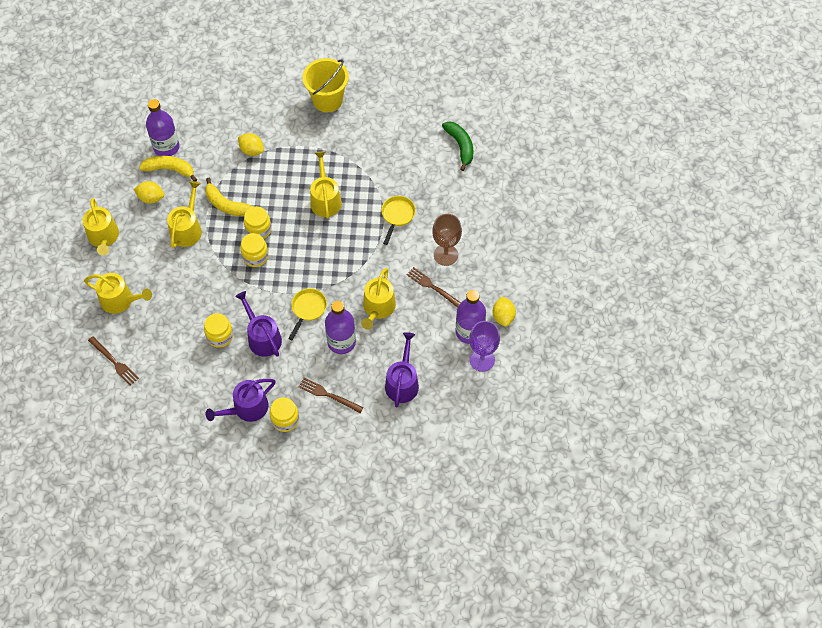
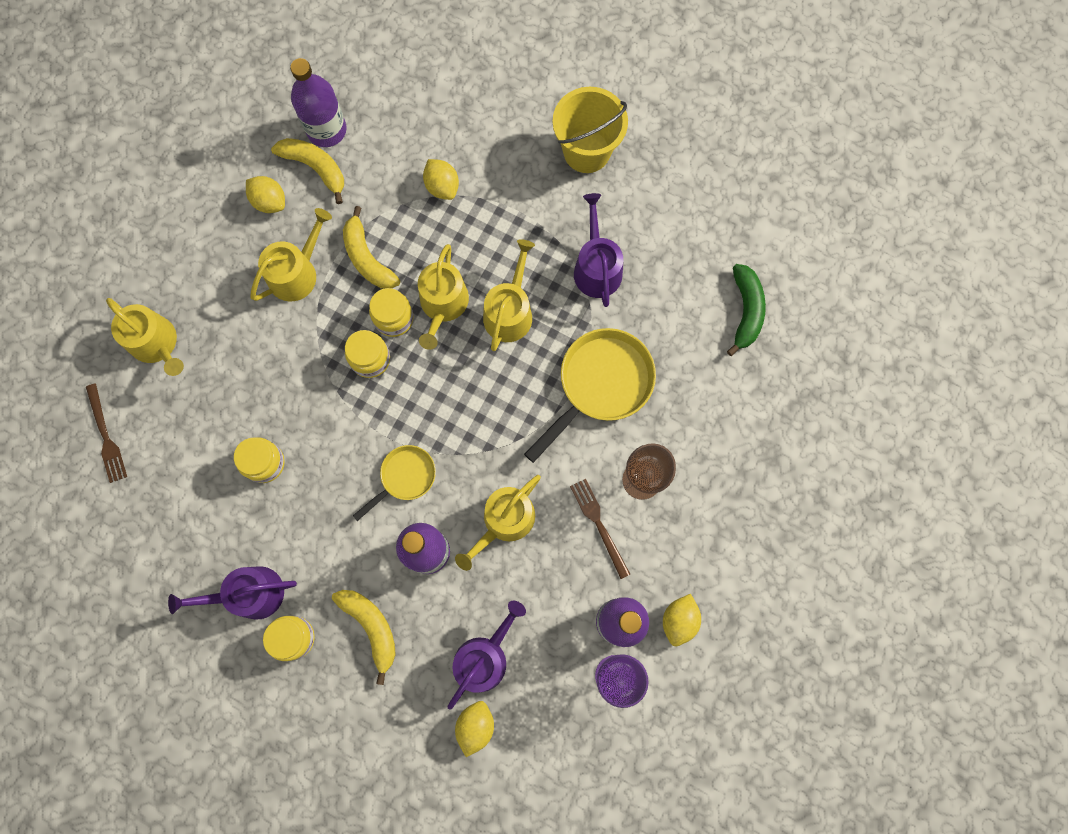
camera: 25 degrees right, 15 degrees up
yellow watering can [83,198,119,256] -> yellow watering can moved to [418,244,469,350]
purple watering can [235,291,282,357] -> purple watering can moved to [574,193,623,307]
brown fork [299,378,364,413] -> yellow banana [332,590,396,685]
yellow pan [381,196,416,245] -> yellow pan [524,328,656,463], size x1.74
none -> yellow lemon [455,701,494,757]

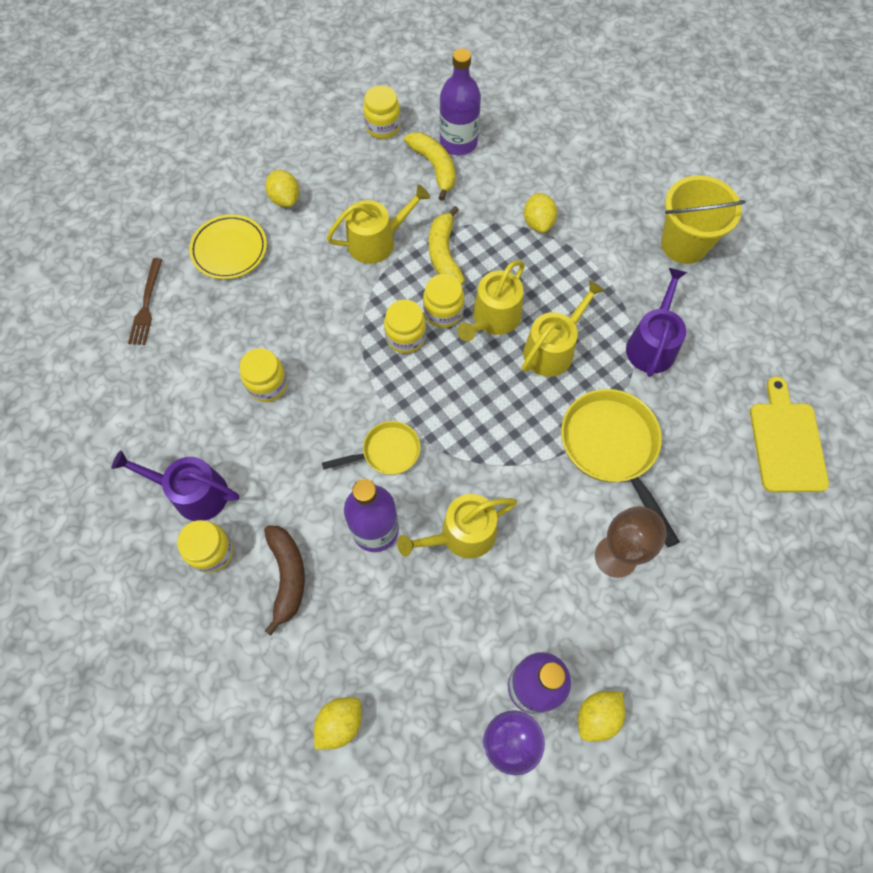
camera: 25 degrees right, 10 degrees down
yellow watering can [106,298,184,376] -> yellow plate [189,214,267,279]
yellow lemon [246,176,285,213] -> yellow lemon moved to [266,170,300,207]
yellow banana [332,590,396,685] -> brown banana [264,526,305,636]
purple watering can [447,601,526,710] -> none
yellow pan [524,328,656,463] -> yellow pan turned 90 degrees counterclockwise [561,389,680,547]
brown fork [570,479,630,579] -> none
green banana [727,264,766,356] -> yellow cutting board [750,376,829,492]
none -> yellow jar [363,85,401,139]

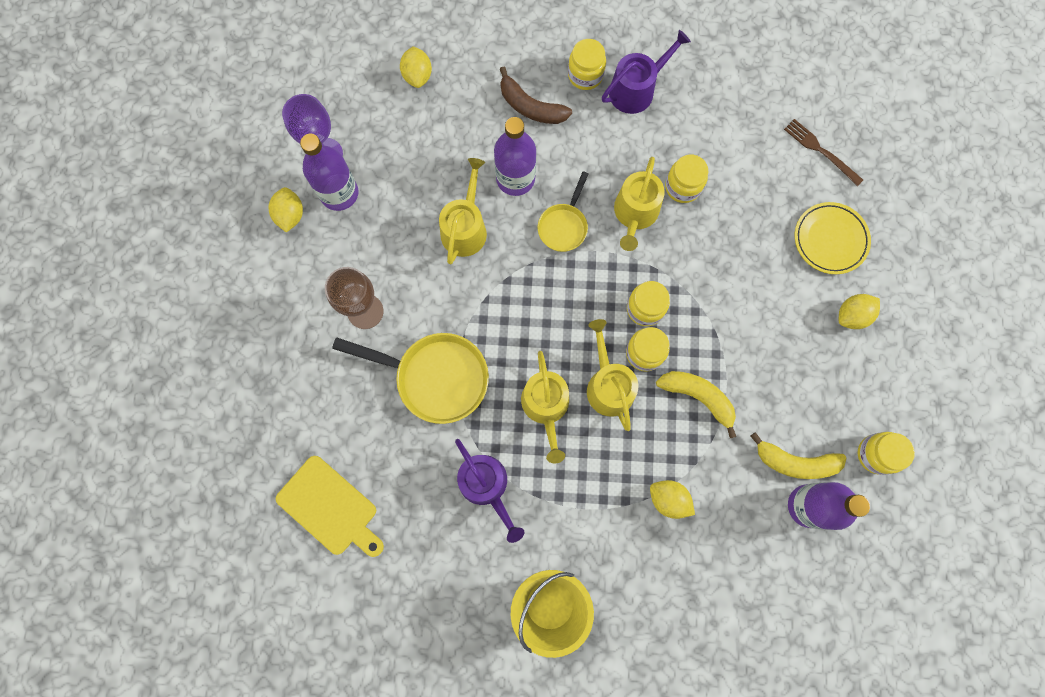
camera: 130 degrees right, 10 degrees up
yellow lemon [266,170,300,207] -> yellow lemon turned 45 degrees counterclockwise [839,294,880,329]
yellow watering can [327,184,430,264] -> yellow watering can moved to [614,157,665,251]

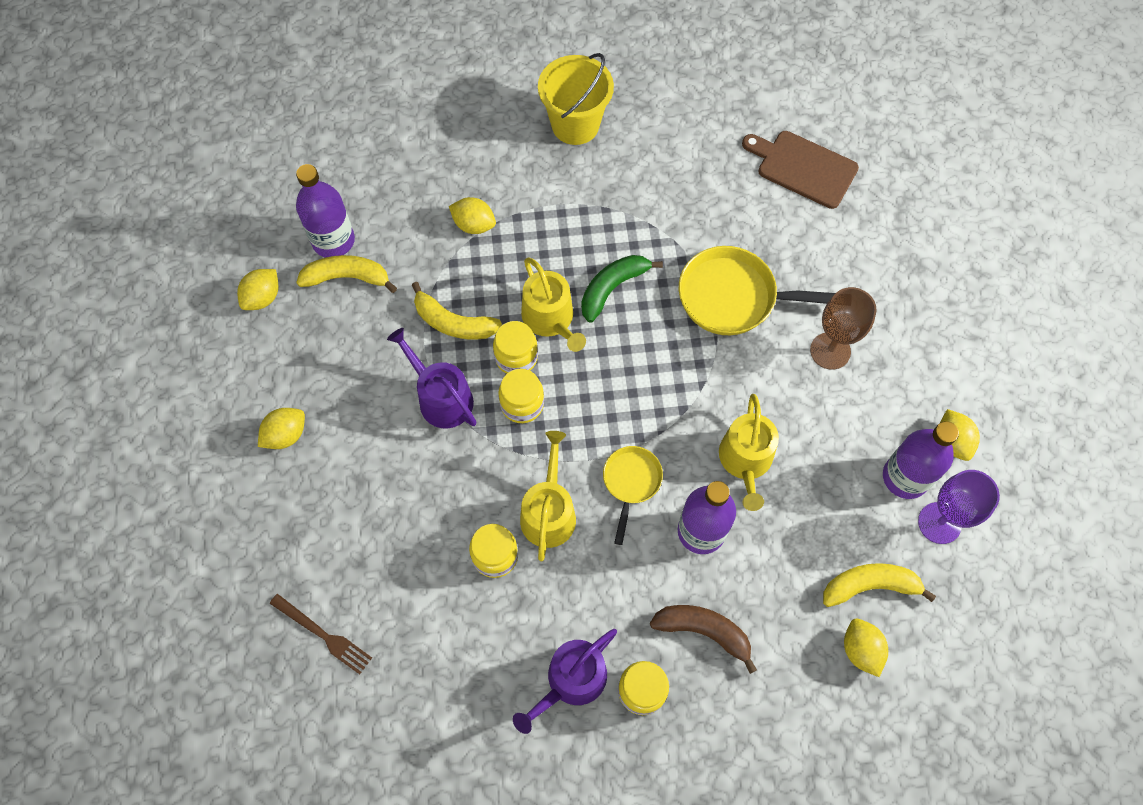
camera: 170 degrees right, 10 degrees down
yellow cutting board [276,456,384,557] -> brown cutting board [742,131,859,209]
purple watering can [455,439,524,543] -> purple watering can moved to [387,328,477,429]
yellow watering can [521,351,569,463] -> green banana [581,255,663,323]
yellow plate [795,202,871,274] -> none
yellow jar [858,432,915,475] -> yellow lemon [237,269,279,310]
none -> yellow banana [823,563,936,607]

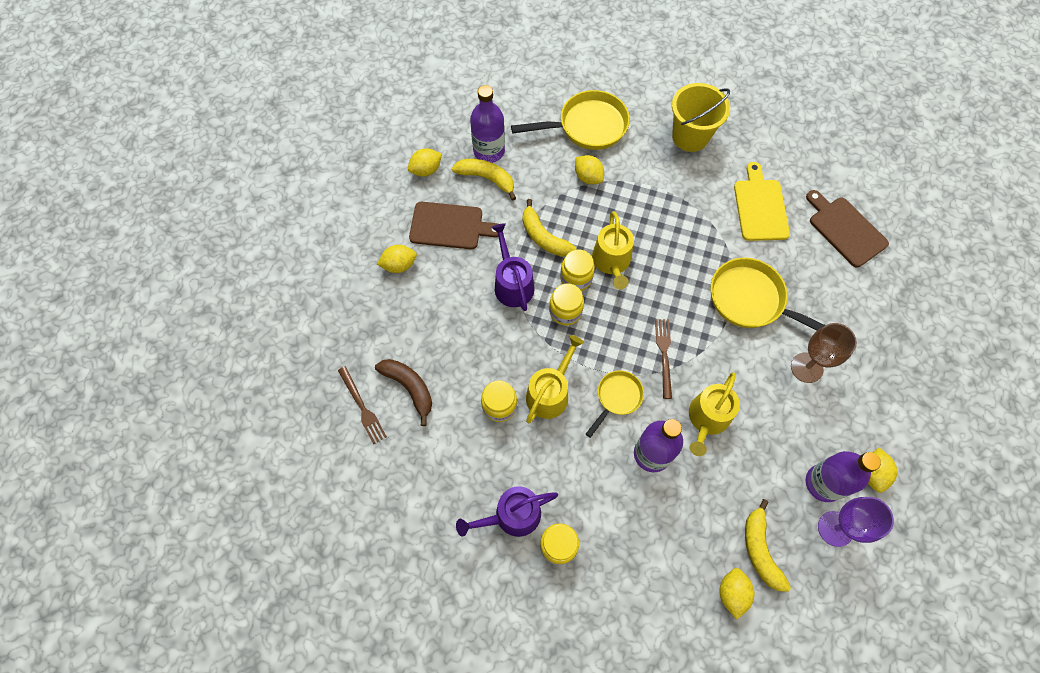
camera: 25 degrees right, 0 degrees up
green banana [581,255,663,323] -> none
brown banana [650,605,757,674] -> brown banana moved to [375,359,432,426]
yellow banana [823,563,936,607] -> yellow banana turned 120 degrees counterclockwise [745,499,791,591]
none -> brown cutting board [409,202,498,249]
none -> yellow pan [511,90,630,150]
none -> brown fork [655,319,672,399]
none -> yellow cutting board [734,162,790,241]

